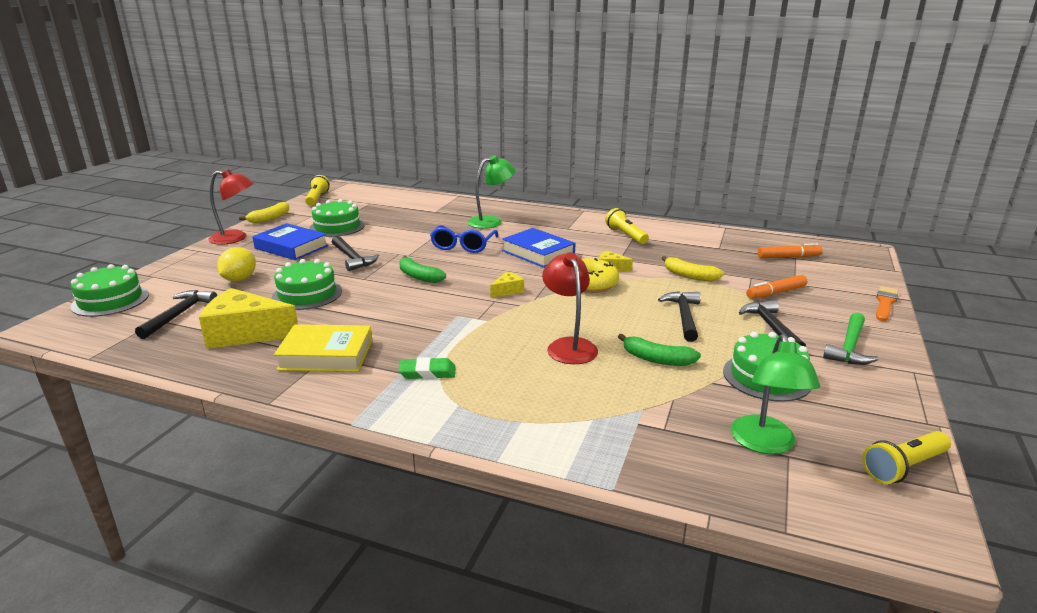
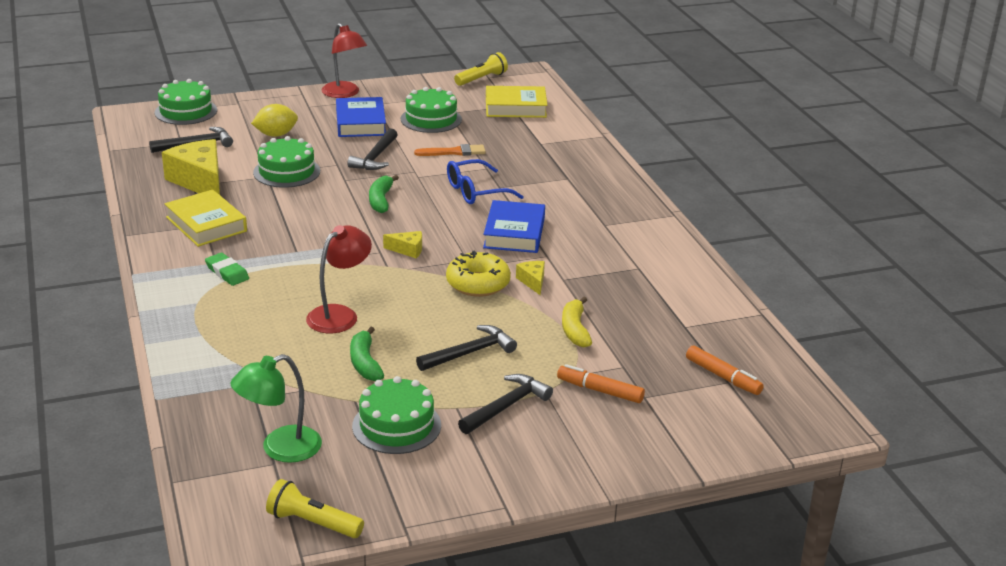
camera: 50 degrees right, 5 degrees up
yellow banana [239,202,289,223] -> none
green lamp [468,155,515,229] -> none
yellow flashlight [605,208,649,244] -> none
green hammer [823,313,879,365] -> none
orange brush [876,286,898,321] -> orange brush moved to [414,144,486,156]
none -> yellow book [486,86,547,118]

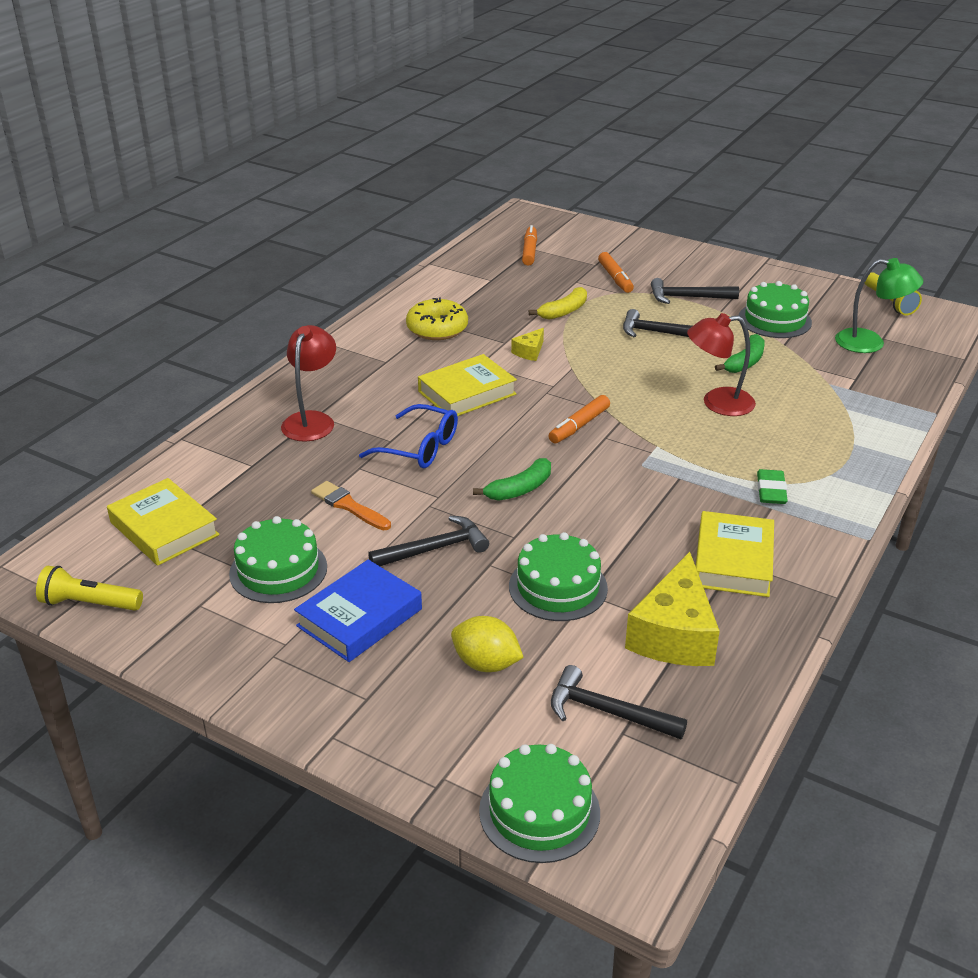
camera: 130 degrees left, 5 degrees up
red lamp [322,23,367,98] -> red lamp moved to [281,325,336,442]
yellow cheese [383,231,422,258] -> orange marker [548,395,610,443]
yellow donut [446,251,511,297] -> yellow donut moved to [406,297,468,340]
blue book [483,200,545,253] -> yellow book [418,354,517,416]

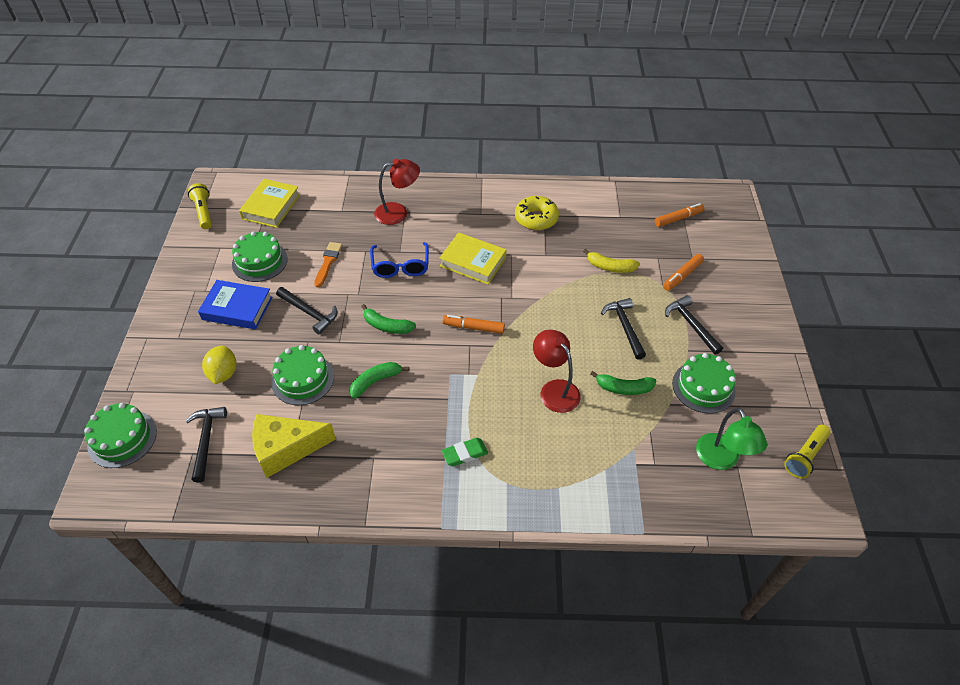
camera: 60 degrees right, 15 degrees up
yellow cheese [511,328,544,361] -> none
yellow book [696,511,774,597] -> none
none -> green banana [350,362,409,399]

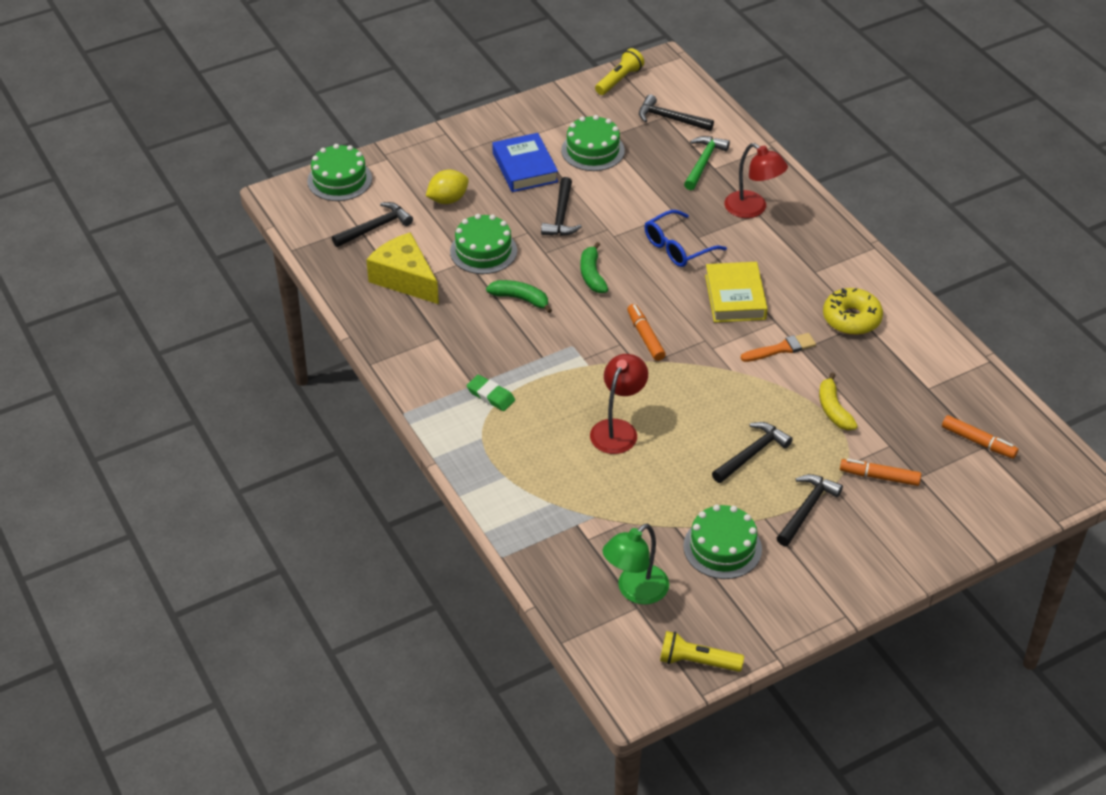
camera: 60 degrees right, 5 degrees down
yellow book [239,179,300,228] -> black hammer [639,94,714,131]
orange brush [314,242,342,287] -> orange brush moved to [740,333,816,362]
green banana [590,371,656,395] -> none
none -> green hammer [684,136,730,190]

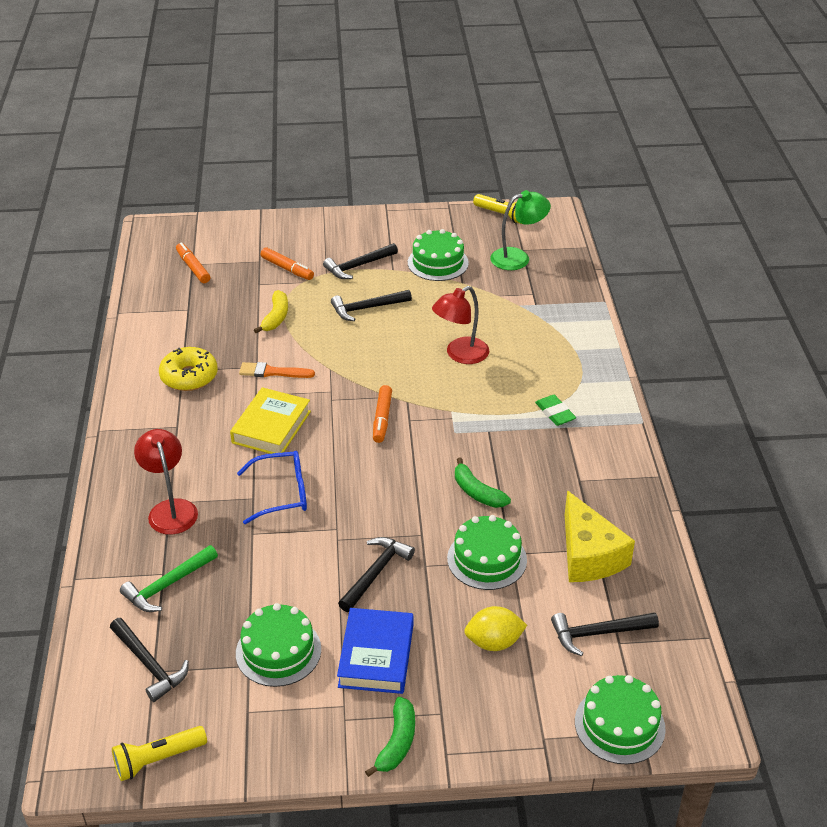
camera: 155 degrees left, 5 degrees down
green banana [581,242,608,293] -> green banana moved to [365,697,415,777]

